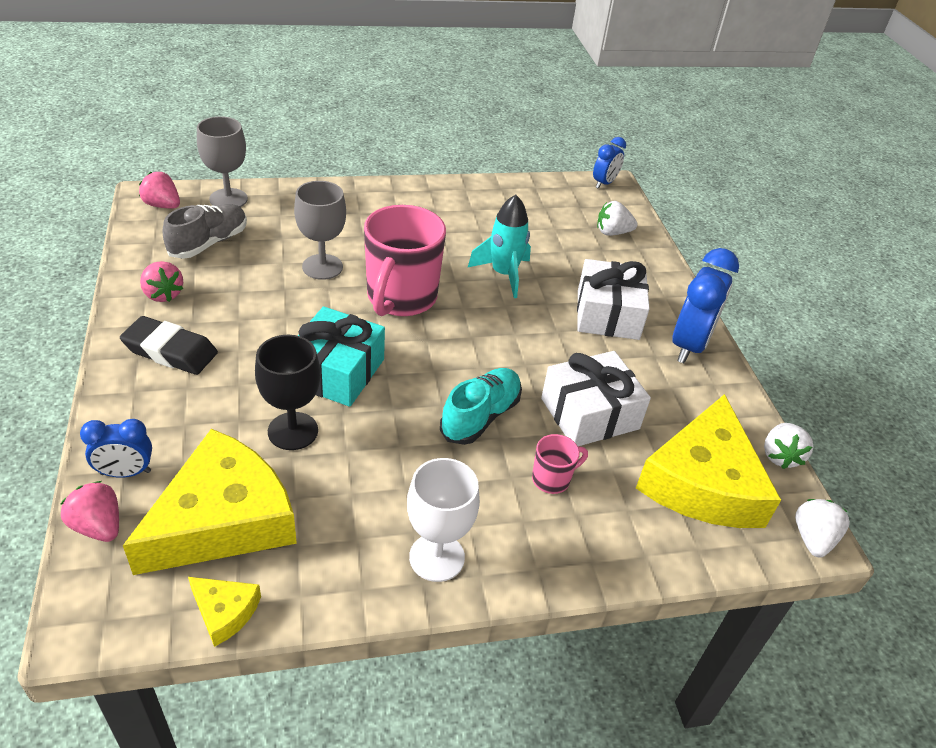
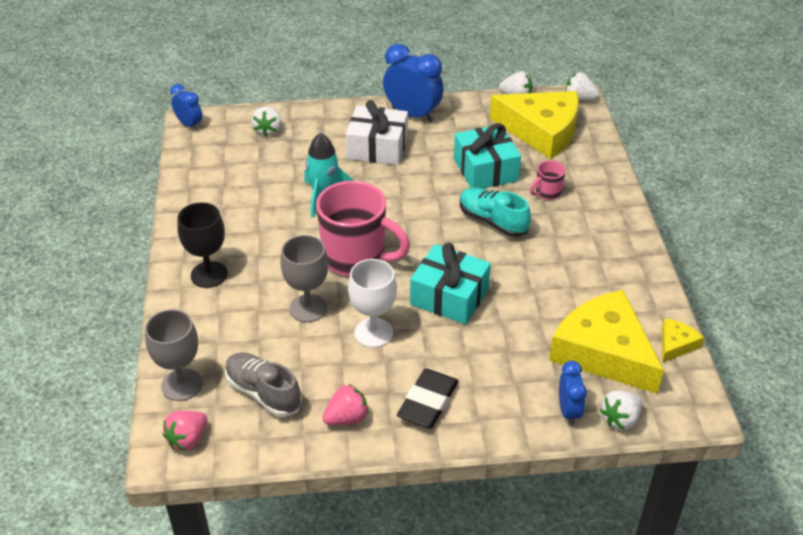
camera: 80 degrees left, 0 degrees up
pink strawberry [61,481,119,542] -> white strawberry [600,390,642,430]
black goblet [255,335,321,450] -> black goblet moved to [177,202,228,288]
white goblet [407,458,480,582] -> white goblet moved to [348,259,397,348]
pink mug [532,434,588,494] -> pink mug turned 105 degrees counterclockwise [530,160,566,200]
white gift [541,351,651,446] -> turquoise gift [454,123,521,189]

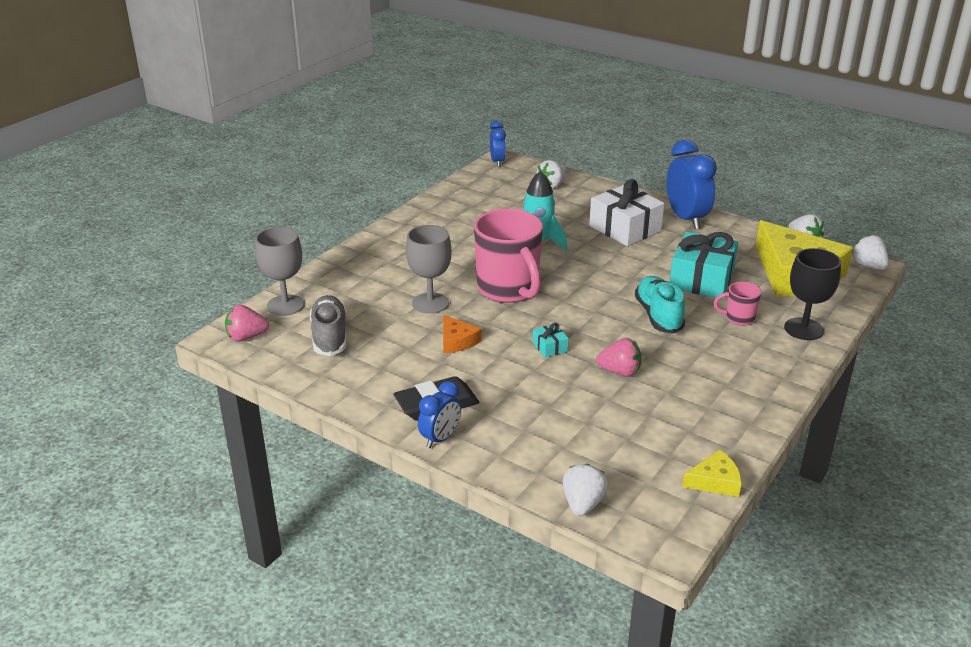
camera: 40 degrees right, 10 degrees down
black goblet [177,202,228,288] -> black goblet moved to [784,248,841,340]
pink strawberry [322,384,369,425] -> pink strawberry moved to [596,338,642,377]
white goblet [348,259,397,348] -> orange cheese [443,315,482,353]
turquoise gift [410,243,491,324] -> turquoise gift [533,323,569,358], size x0.44
yellow cheese [549,290,664,394] -> none
blue clock [559,361,587,426] -> blue clock moved to [418,381,461,448]
white strawberry [600,390,642,430] -> white strawberry turned 105 degrees clockwise [563,464,608,516]

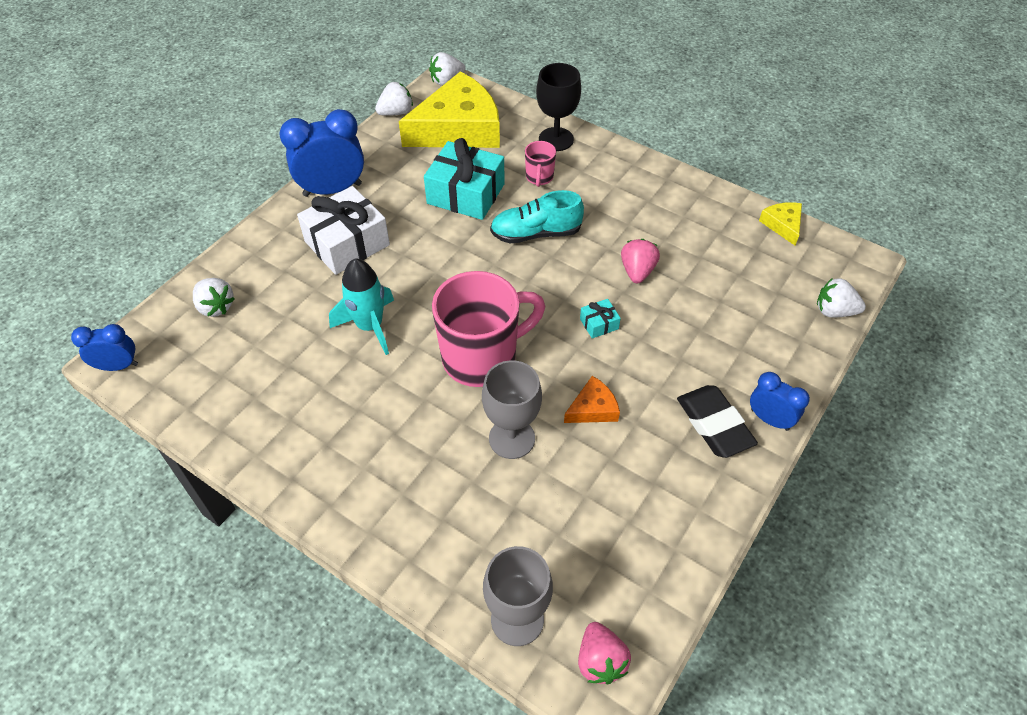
camera: 90 degrees left, 20 degrees up
grey shoe [310,295,347,356] -> none

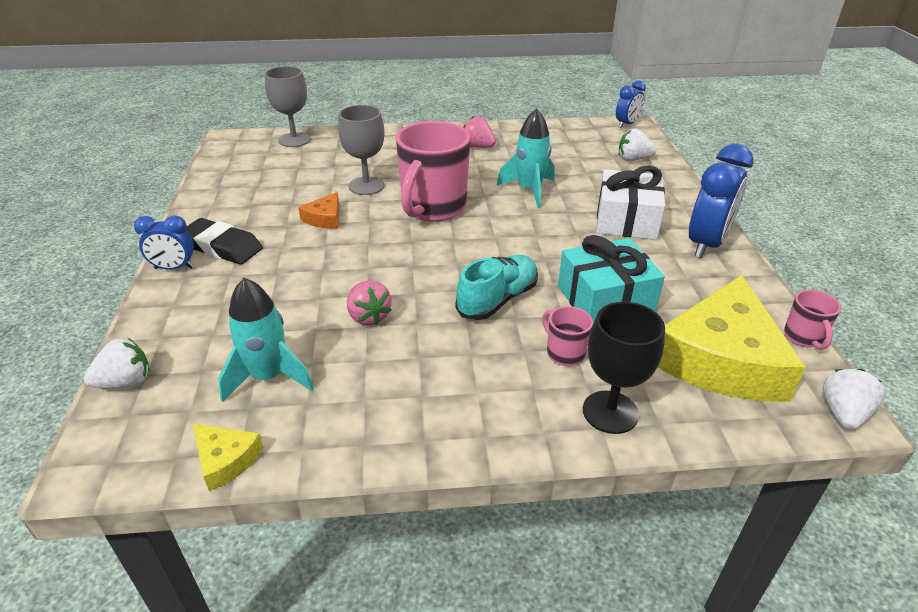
camera: 140 degrees right, 15 degrees down
white strawberry [375,82,413,116] -> pink mug [784,290,841,350]
pink strawberry [578,622,631,684] -> pink strawberry moved to [463,116,496,148]
turquoise gift [580,299,621,339] -> none
none -> turquoise rocket [218,278,314,402]

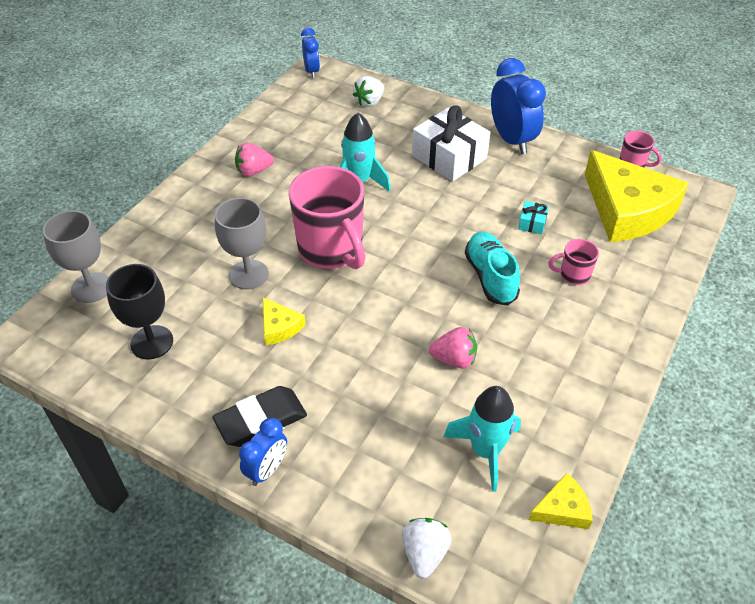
camera: 55 degrees left, 10 degrees up
orange cheese [298,192,339,229] -> yellow cheese [263,298,306,345]
turquoise gift [558,235,665,324] -> turquoise gift [518,201,549,234], size x0.44
black goblet [583,302,665,434] -> black goblet moved to [106,264,173,359]
white strawberry [823,369,885,429] -> none

